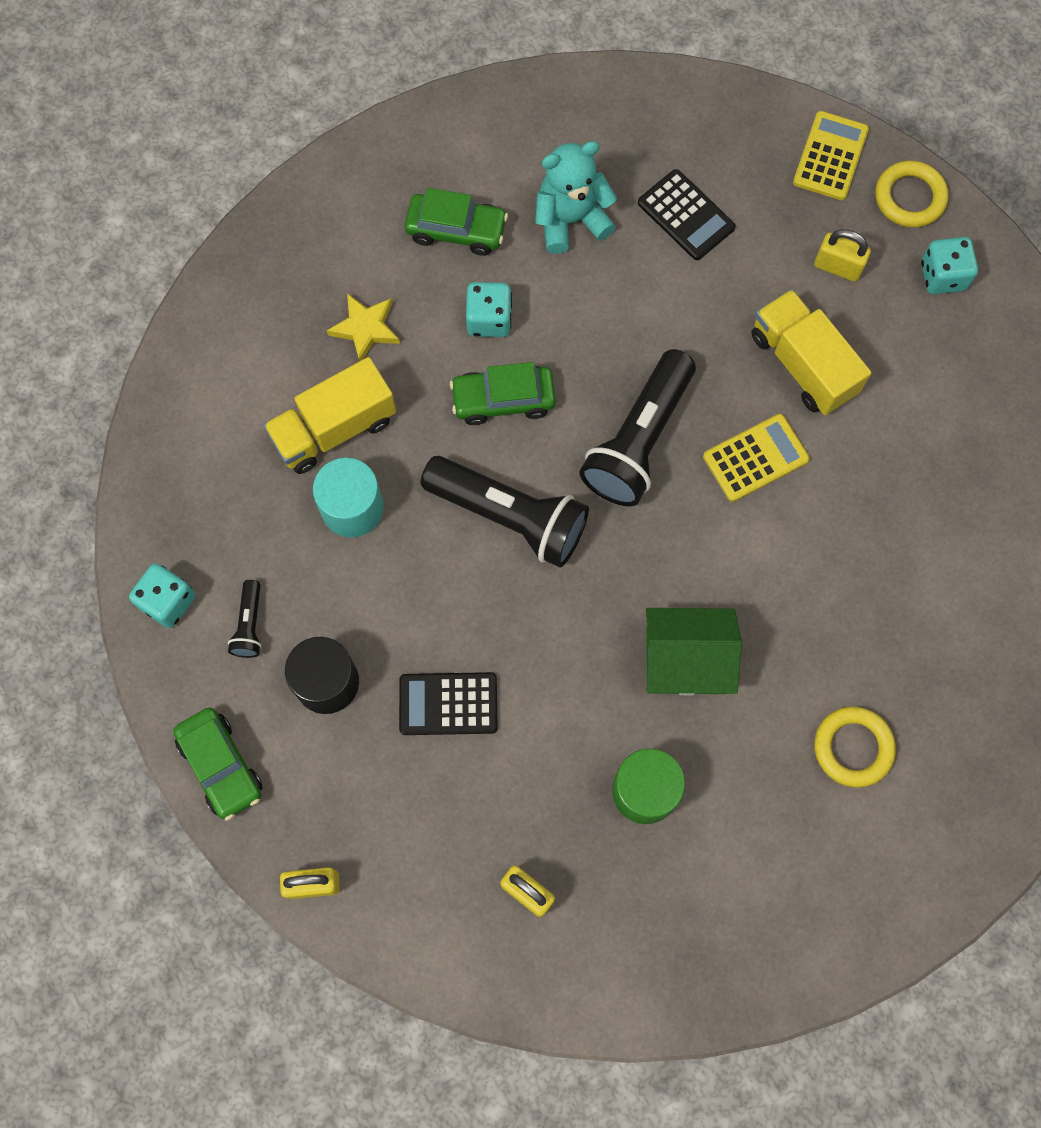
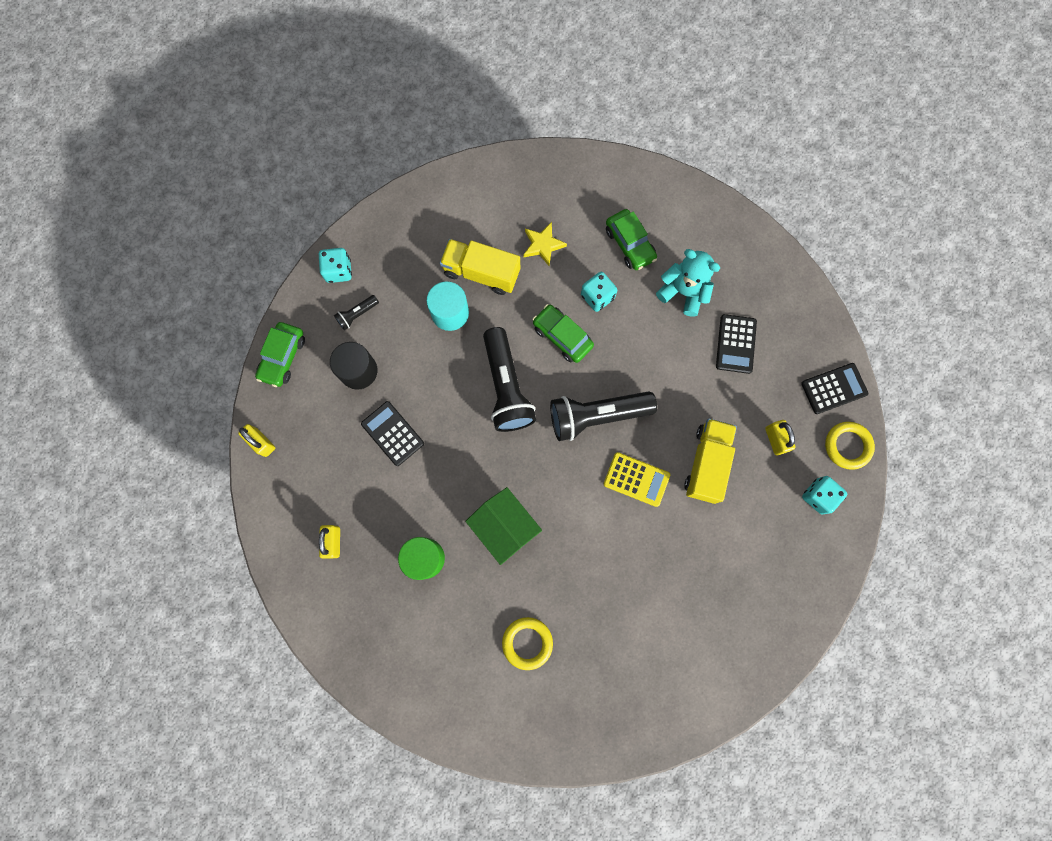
camera: 50 degrees right, 5 degrees up
yellow calculator [793,111,869,200] -> black calculator [801,363,868,414]

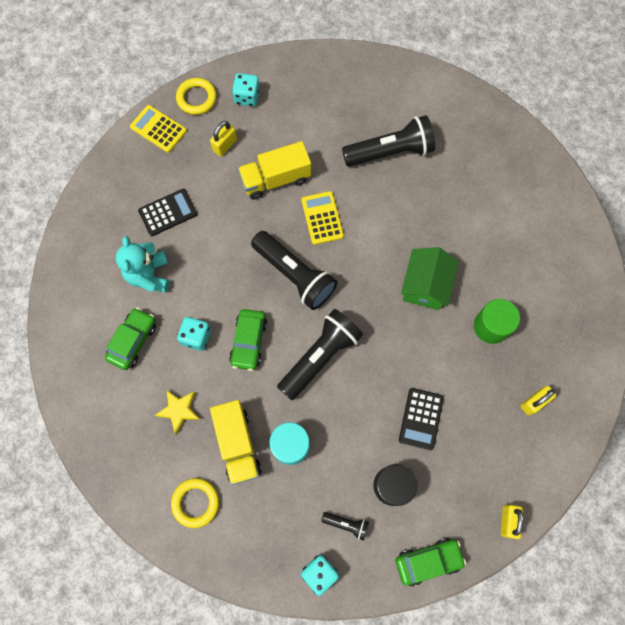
camera: 125 degrees left, 5 degrees down
yellow ring [502,617,553,670] -> yellow ring moved to [171,478,219,528]
black calculator [801,363,868,414] -> yellow calculator [130,105,187,153]
none -> black flashlight [342,115,435,167]

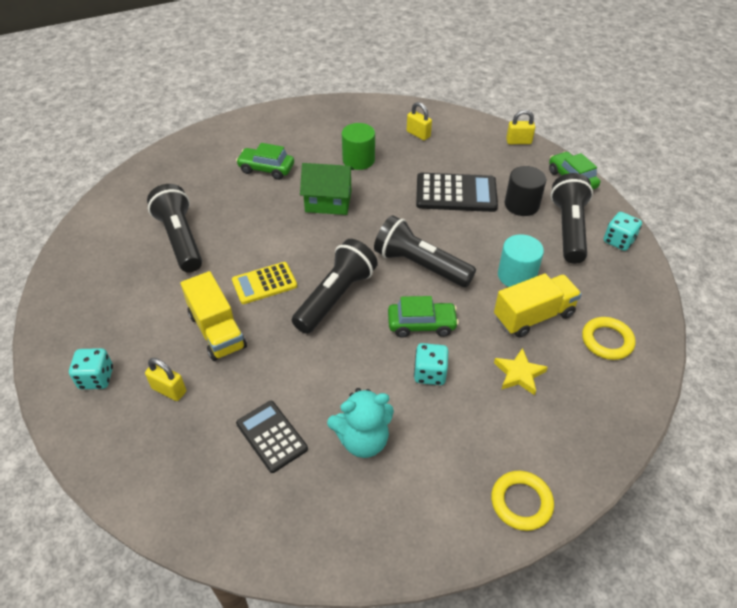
camera: 100 degrees left, 25 degrees down
green car [105,307,156,370] -> green car moved to [236,143,294,180]
yellow calculator [130,105,187,153] -> none
yellow ring [176,78,217,115] -> yellow ring moved to [491,471,554,531]
black flashlight [321,512,369,541] -> black flashlight [551,173,593,264], size x2.22
black calculator [399,388,444,450] -> black calculator [416,173,498,212], size x1.55

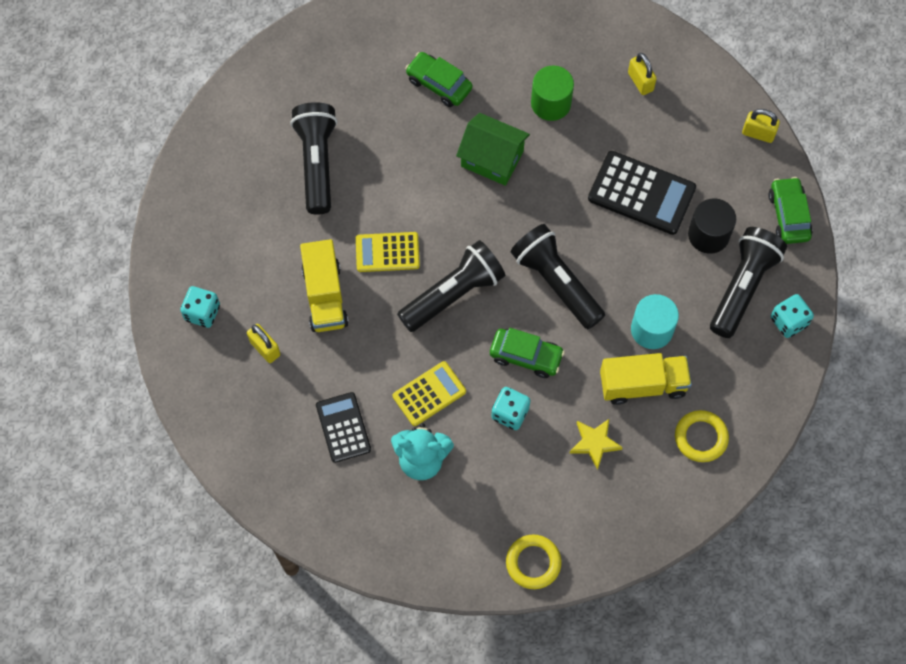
camera: 20 degrees right, 20 degrees up
none -> yellow calculator [393,361,466,426]

